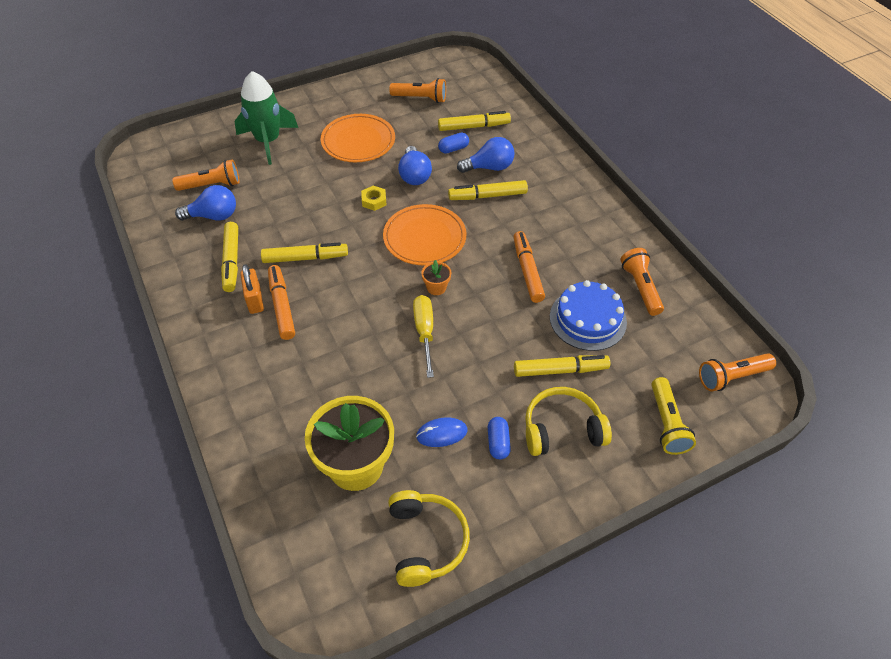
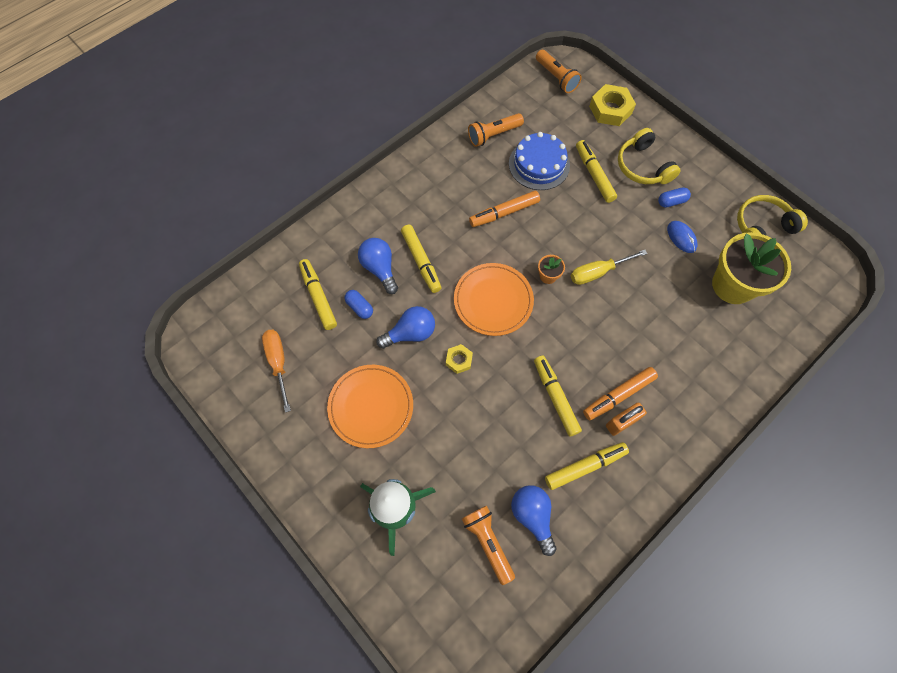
camera: 105 degrees left, 15 degrees up
orange flashlight [389,78,446,103] -> orange screwdriver [262,330,291,413]
yellow flashlight [652,377,696,455] -> yellow nut [589,84,636,126]

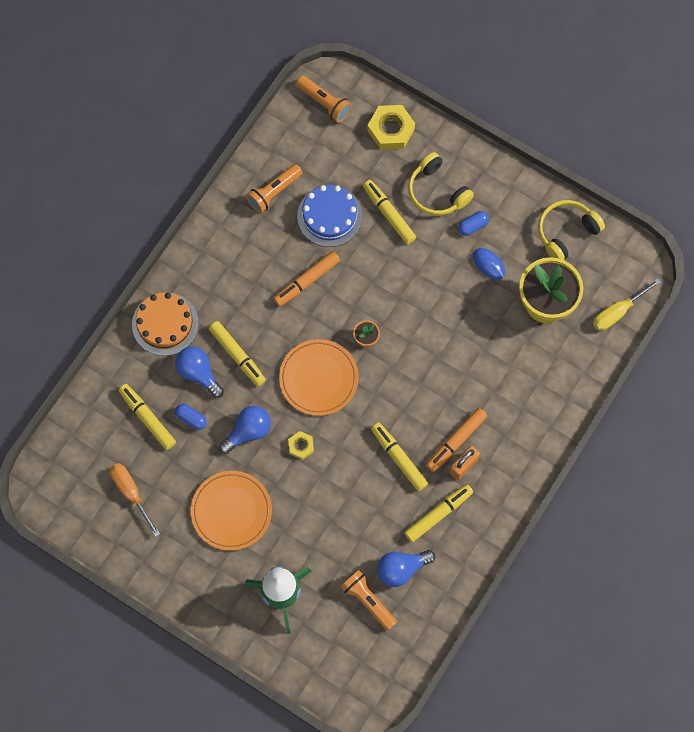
camera: 15 degrees left, 5 degrees up
blue light bulb [511,486,557,556] -> blue light bulb turned 75 degrees counterclockwise [377,550,435,587]
yellow screwdriver [571,250,648,285] -> yellow screwdriver moved to [593,278,661,331]
none -> orange cake [132,292,199,356]

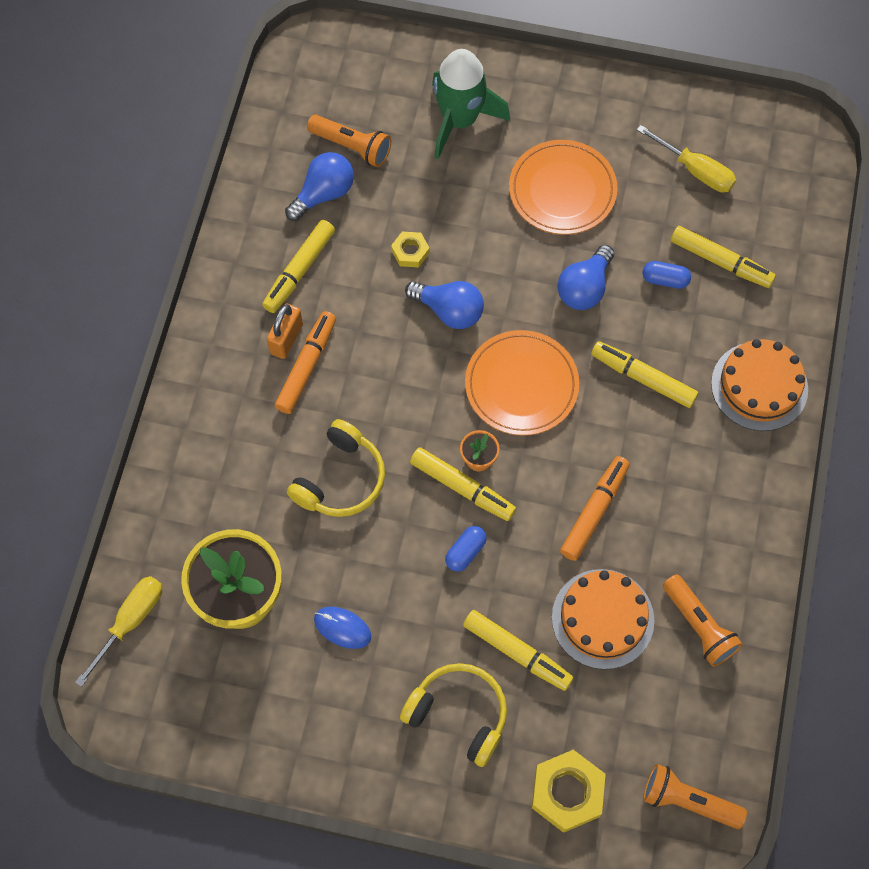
camera: 160 degrees right, 5 degrees down
orange screwdriver [110,463,160,537] -> yellow screwdriver [637,125,736,192]
blue light bulb [175,347,224,398] -> blue light bulb moved to [405,281,484,329]
orange flashlight [246,164,303,213] -> orange flashlight turned 120 degrees clockwise [663,574,743,667]
yellow nut [288,431,314,460] -> yellow nut moved to [391,231,430,267]
blue cake [297,185,363,247] -> orange cake [552,569,654,669]
yellow marker [371,422,428,491] -> yellow marker moved to [410,447,516,521]
blue capsule [458,211,489,236] -> blue capsule moved to [445,526,487,572]
yellow headphones [538,200,605,260] -> yellow headphones moved to [287,419,385,517]

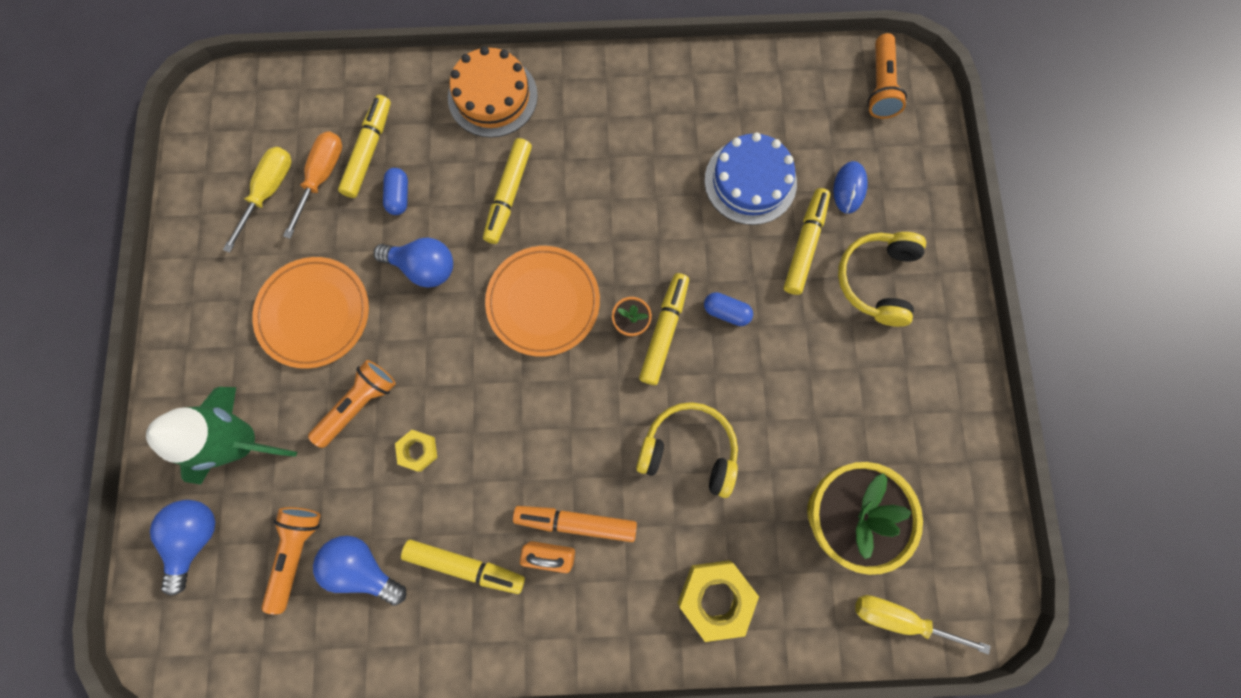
camera: 105 degrees left, 10 degrees up
blue mouse [314,606,371,649] -> blue mouse moved to [833,161,868,214]
blue light bulb [405,281,484,329] -> blue light bulb moved to [150,500,215,595]
yellow nut [532,750,606,833] -> yellow nut moved to [678,560,759,642]
orange cake [552,569,654,669] -> blue cake [704,133,797,225]
orange marker [560,456,630,561] -> none
orange flashlight [663,574,743,667] -> orange flashlight moved to [308,360,396,448]
none -> orange screwdriver [283,131,342,239]

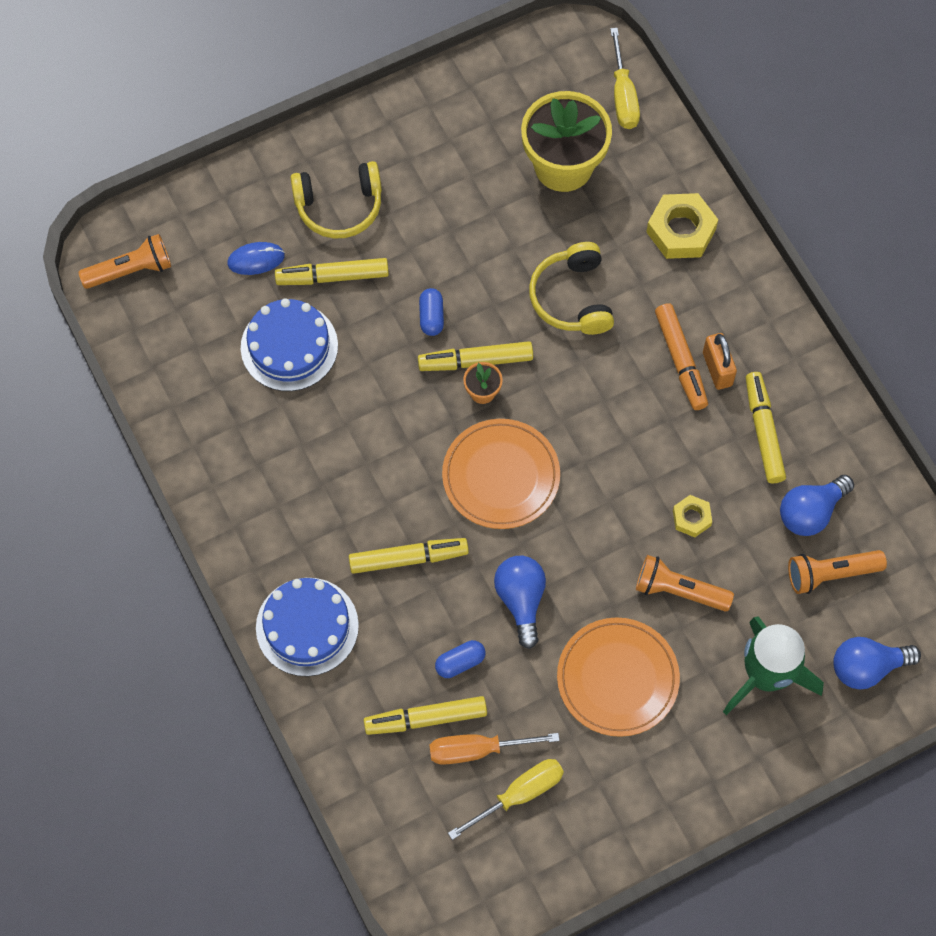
camera: 115 degrees left, 10 degrees down
yellow screwdriver [223,147,291,253] -> yellow screwdriver turned 150 degrees clockwise [448,759,564,840]
blue light bulb [313,536,406,606] -> blue light bulb turned 45 degrees clockwise [780,475,854,536]
orange cake [448,46,538,138] -> blue cake [256,578,359,677]

